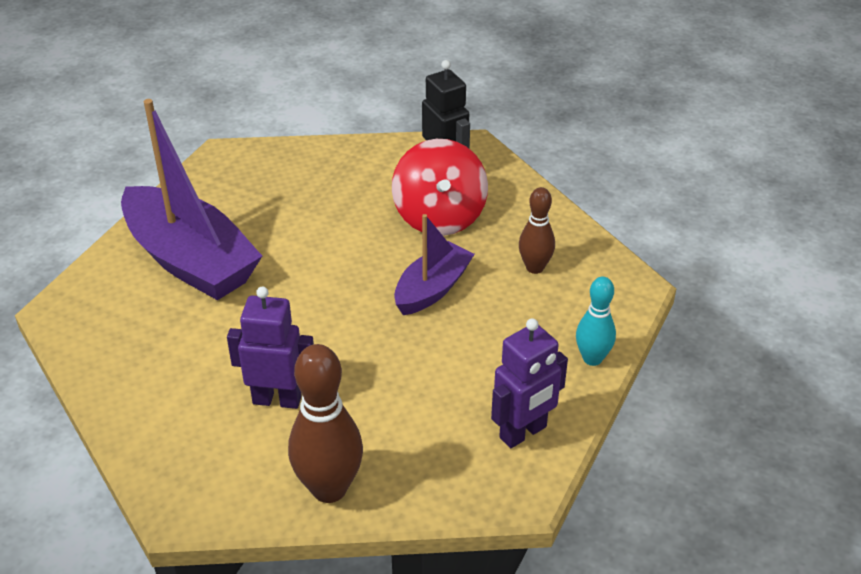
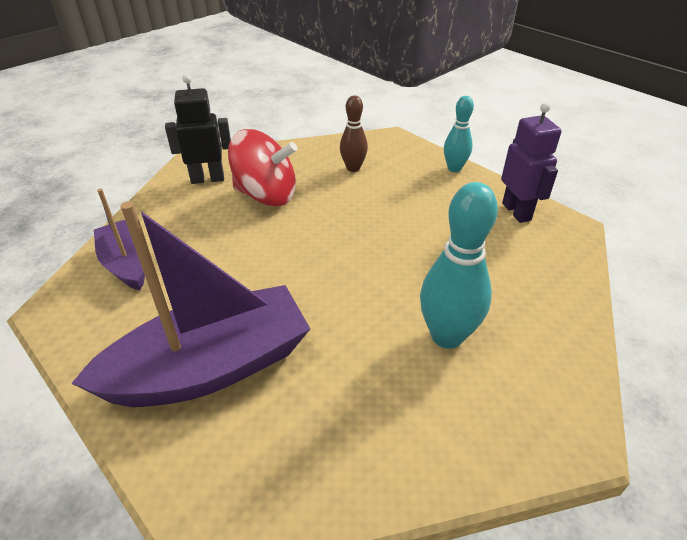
camera: 70 degrees left, 0 degrees up
purple robot [227,287,314,409] -> turquoise bowling pin [420,182,498,349]
brown bowling pin [288,344,363,503] -> none
purple boat [394,214,474,315] -> purple boat moved to [94,188,145,290]

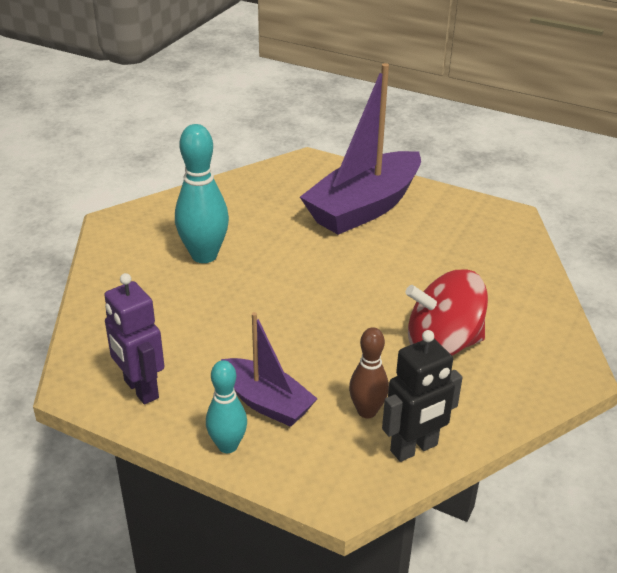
camera: 160 degrees right, 5 degrees down
purple boat [94,188,145,290] -> purple boat moved to [221,312,318,427]
black robot [165,74,231,184] -> black robot moved to [382,330,463,462]

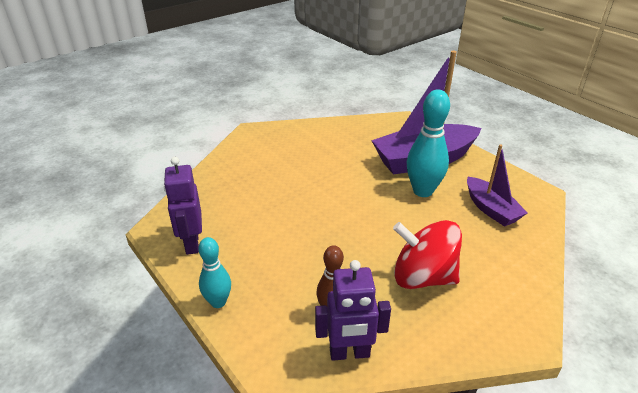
camera: 25 degrees right, 0 degrees up
turquoise bowling pin [175,124,229,263] -> turquoise bowling pin moved to [407,90,450,197]
purple boat [221,312,318,427] -> purple boat moved to [467,145,528,227]
black robot [382,330,463,462] -> purple robot [315,260,391,361]

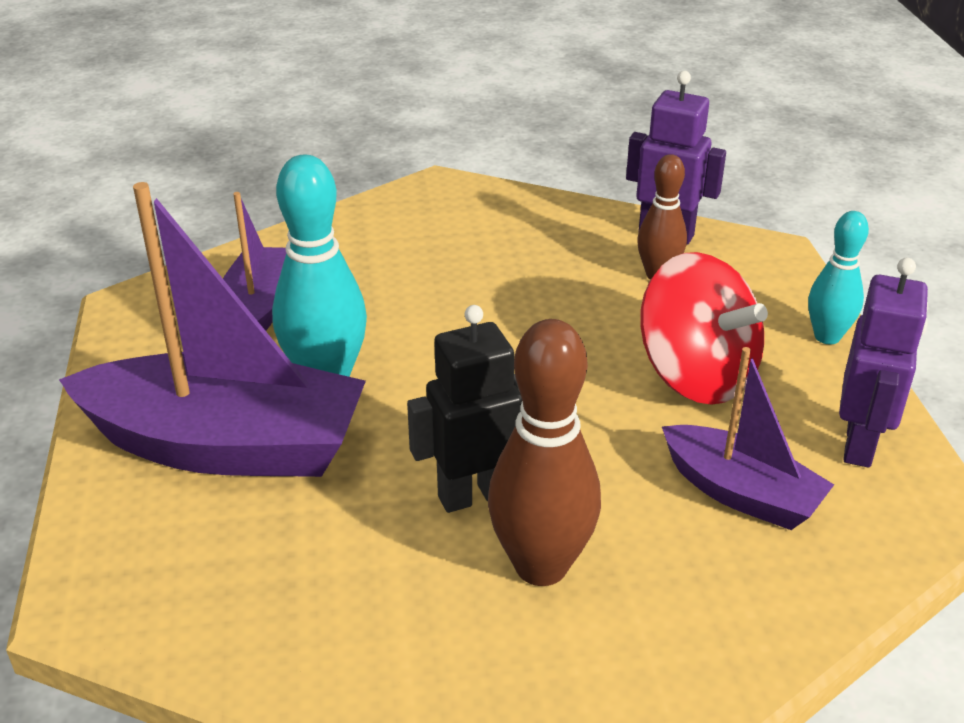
camera: 150 degrees left, 0 degrees up
red spinning top [393,220,462,289] -> red spinning top moved to [640,252,768,405]
none -> black robot [407,305,522,513]
none -> brown bowling pin [488,319,601,586]
none -> purple boat [662,347,834,530]

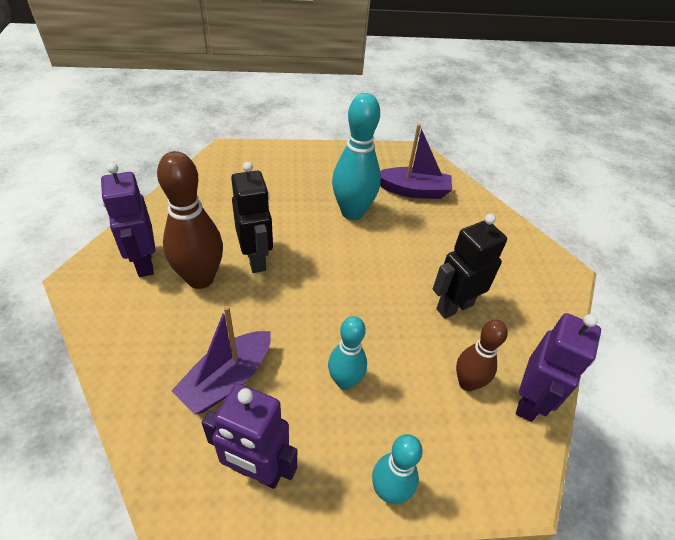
camera: 90 degrees right, 10 degrees up
purple boat [59,182,366,477] -> none
red spinning top [640,252,768,405] -> turquoise bowling pin [328,316,367,390]
none -> purple robot [101,163,155,277]
none -> black robot [433,214,507,319]

